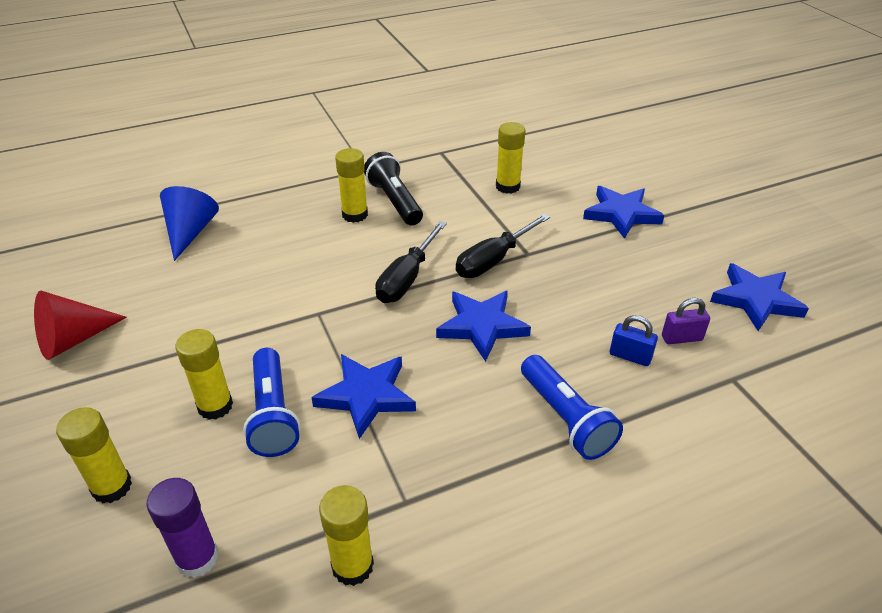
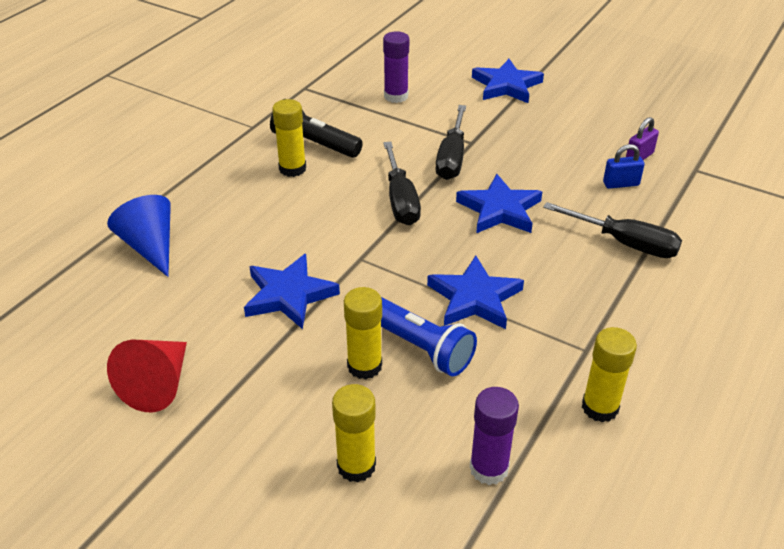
camera: 35 degrees left, 0 degrees up
yellow glue stick [496,122,525,194] -> purple glue stick [383,31,409,103]
blue flashlight [521,355,623,460] -> black screwdriver [543,202,682,258]
blue star [710,263,809,331] -> blue star moved to [244,254,340,329]

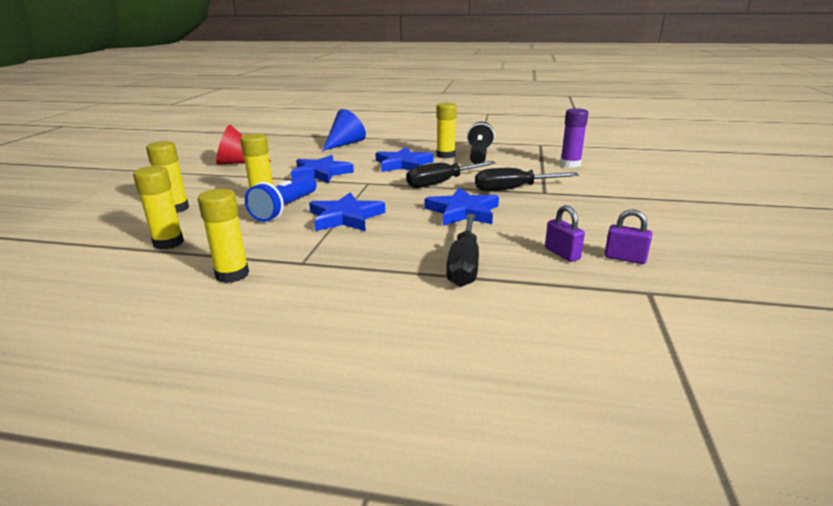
camera: 70 degrees right, 15 degrees down
purple glue stick [469,387,519,485] -> yellow glue stick [133,166,184,249]
blue star [472,59,544,103] -> blue star moved to [375,147,434,172]
blue padlock [603,144,645,189] -> purple padlock [545,205,585,262]

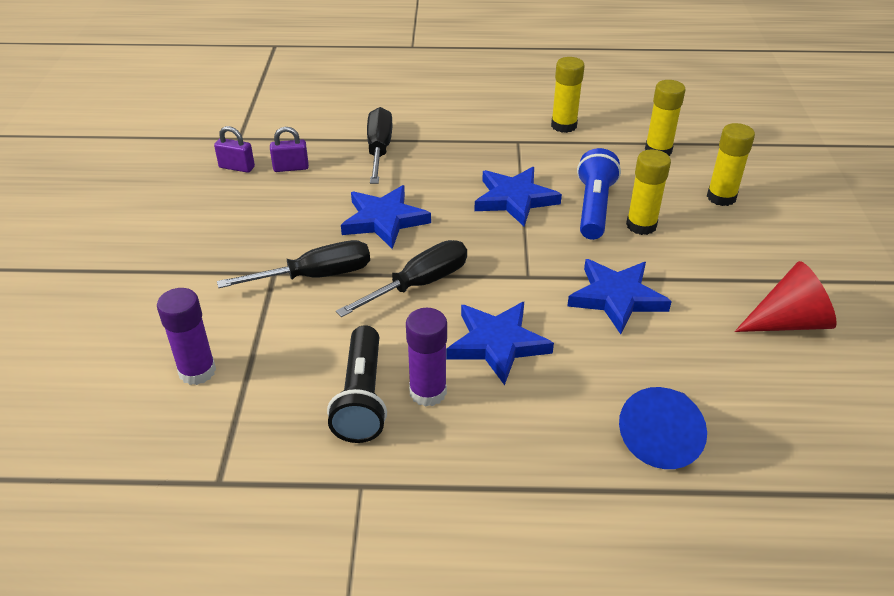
camera: 170 degrees right, 15 degrees up
yellow glue stick [436,103,457,158] -> purple glue stick [406,308,447,407]
purple padlock [545,205,585,262] -> purple padlock turned 60 degrees counterclockwise [270,127,309,172]

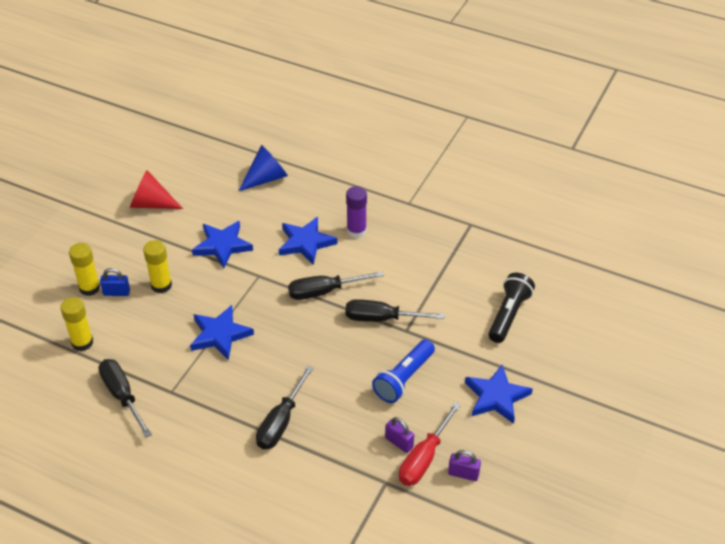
camera: 155 degrees left, 5 degrees up
purple glue stick [157,288,216,385] -> none
purple padlock [270,127,309,172] -> purple padlock moved to [448,450,481,481]
black flashlight [327,325,387,443] -> black flashlight moved to [488,273,535,343]
blue star [341,185,431,249] -> blue star moved to [465,365,533,424]
yellow glue stick [551,57,585,133] -> black screwdriver [98,359,152,438]
blue flashlight [577,148,621,240] -> blue flashlight moved to [372,339,435,403]
none -> blue padlock [100,268,130,296]
none -> red screwdriver [399,402,461,486]

